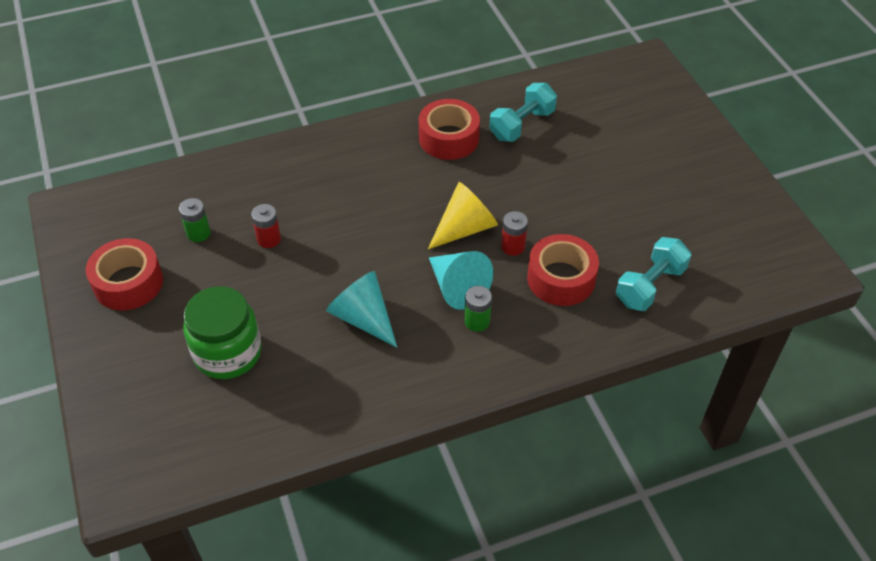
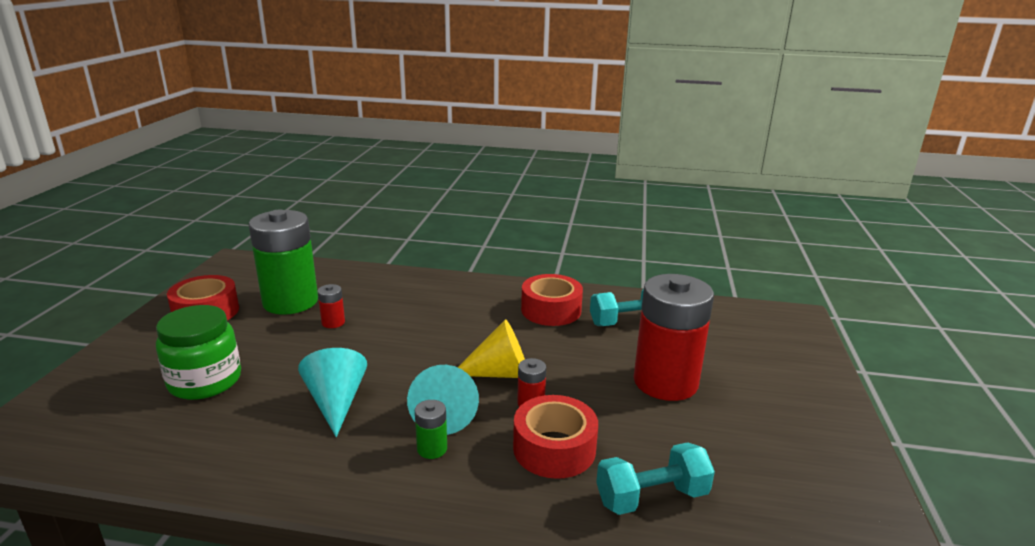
camera: 30 degrees right, 25 degrees down
green battery [179,198,211,242] -> green battery [248,210,318,315], size x2.47
none -> red battery [634,274,714,401]

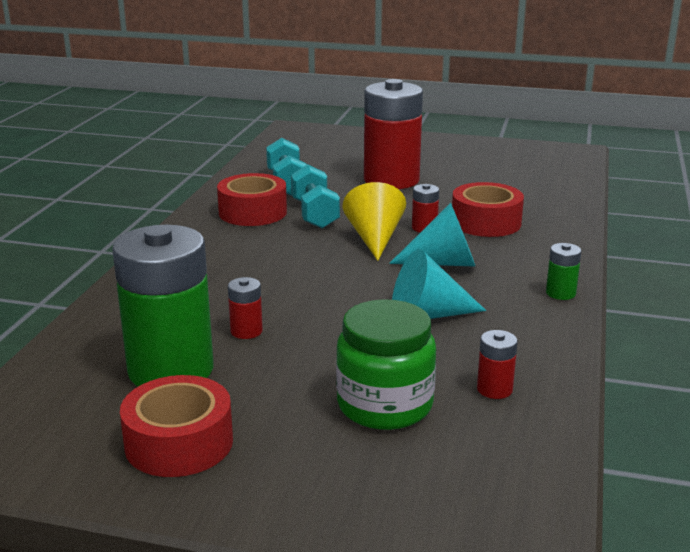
camera: 85 degrees left, 0 degrees up
green battery [415,400,447,459] -> green battery moved to [546,243,581,300]
turquoise dumbbell [596,442,715,515] -> turquoise dumbbell moved to [291,164,340,229]
none -> red battery [477,330,518,399]

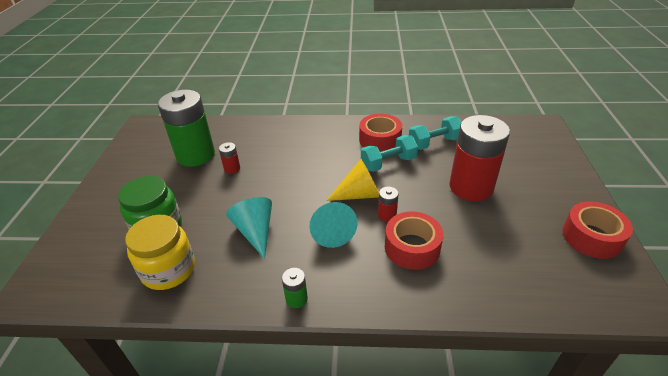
camera: 80 degrees right, 15 degrees up
red tape [120,375,233,477] -> red tape moved to [562,201,633,259]
red battery [477,330,518,399] -> yellow jar [125,215,195,290]

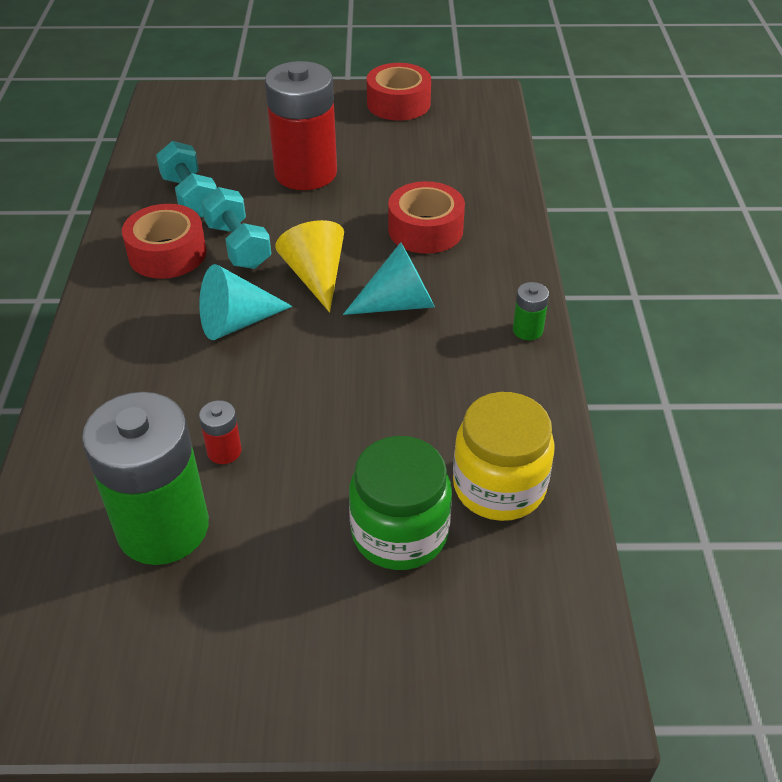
camera: 95 degrees left, 5 degrees up
turquoise cone [226,197,272,259] -> turquoise cone moved to [199,264,293,340]
red battery [378,187,399,222] -> none

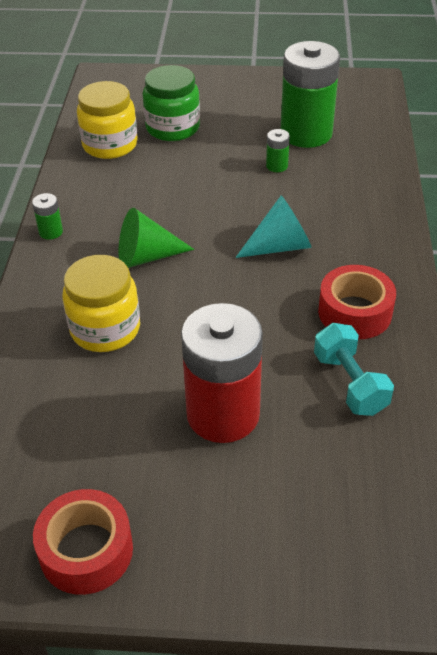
camera: 175 degrees left, 0 degrees up
red battery [199,400,242,464] -> green battery [266,129,290,172]
turquoise dumbbell [201,187,271,269] -> none
yellow cone [275,220,344,312] -> none
turquoise cone [343,242,435,315] -> green cone [119,208,194,268]
red tape [388,181,465,254] -> yellow jar [62,255,140,352]

